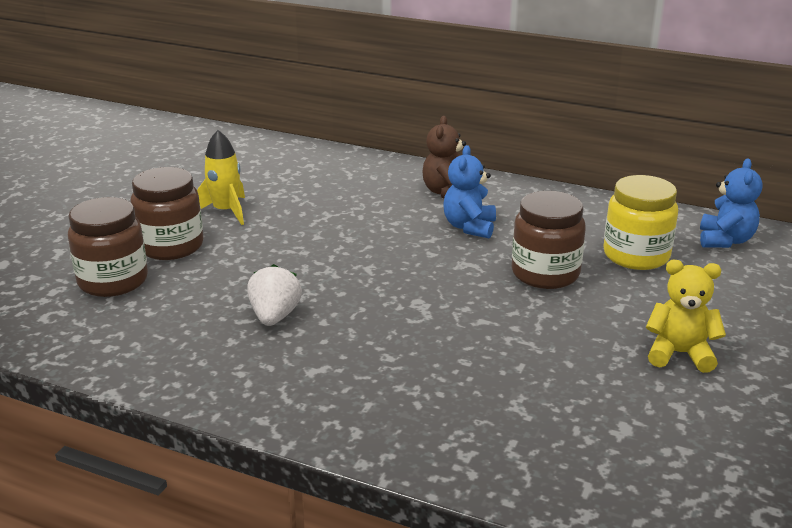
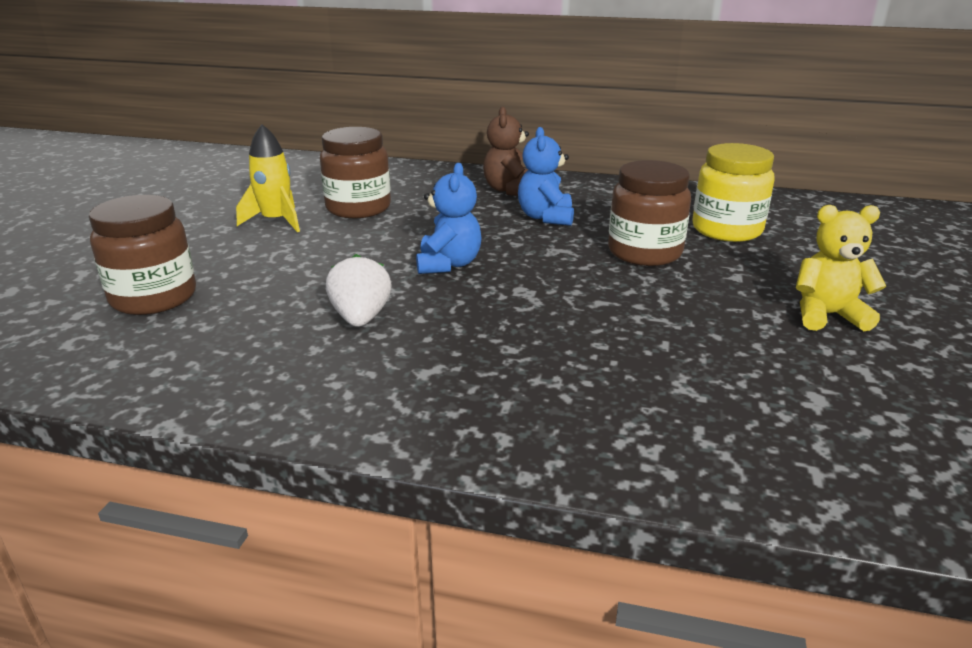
camera: 10 degrees left, 0 degrees up
brown jar [130,167,203,260] -> brown jar moved to [320,127,391,218]
blue teddy bear [700,158,762,248] -> blue teddy bear moved to [416,163,482,274]

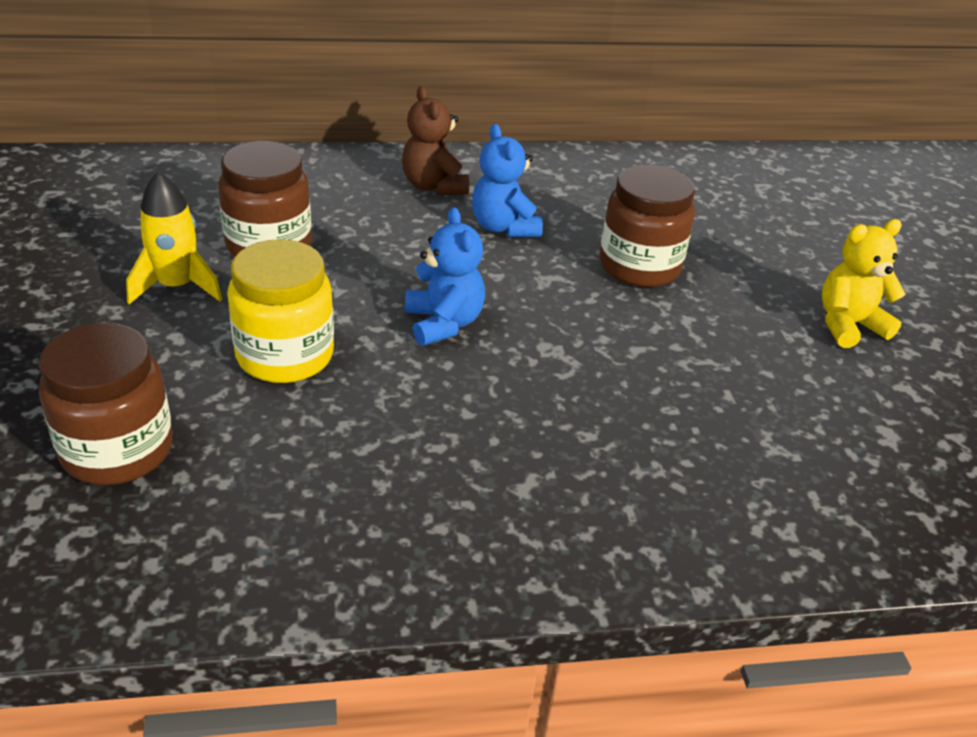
camera: 25 degrees left, 10 degrees up
white strawberry [326,254,391,327] -> none
yellow jar [692,143,774,242] -> yellow jar moved to [227,239,334,383]

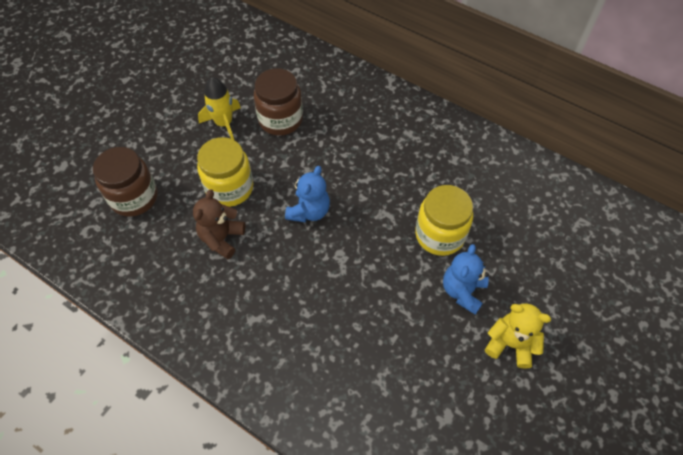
camera: 45 degrees right, 20 degrees up
brown teddy bear [402,86,469,195] -> brown teddy bear moved to [193,189,245,259]
blue teddy bear [472,124,543,237] -> blue teddy bear moved to [443,244,489,315]
brown jar [600,164,695,287] -> yellow jar [415,185,473,256]

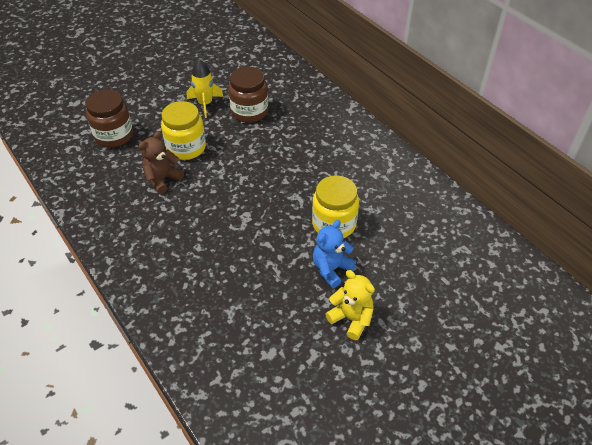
camera: 20 degrees right, 10 degrees down
blue teddy bear [285,166,330,223] -> none

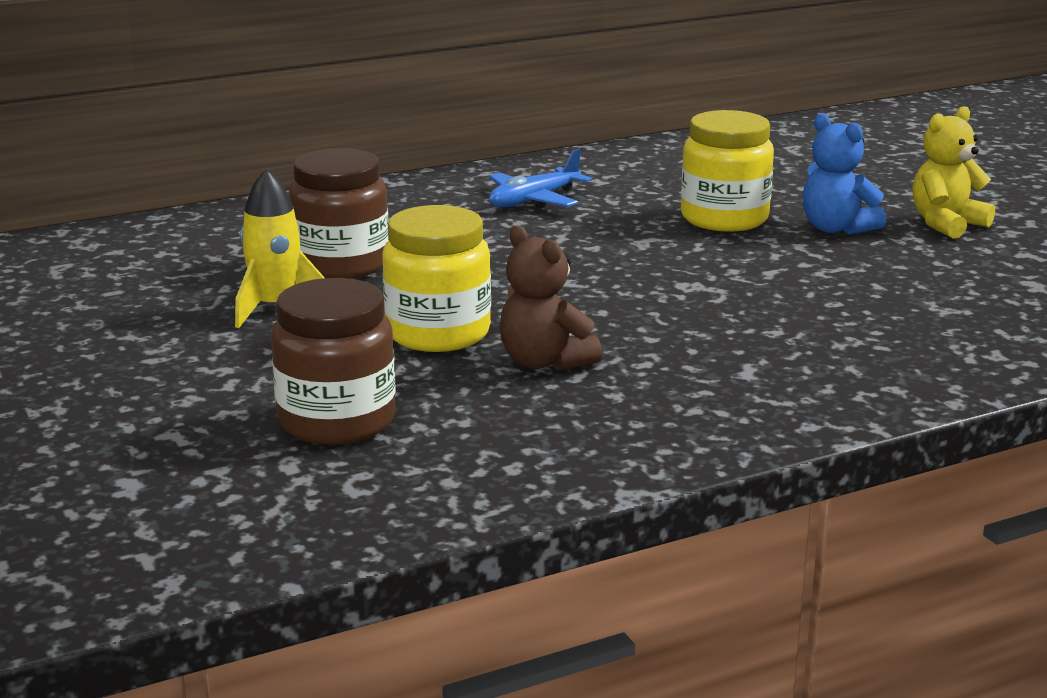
camera: 80 degrees left, 25 degrees down
none -> blue plane [489,149,592,209]

